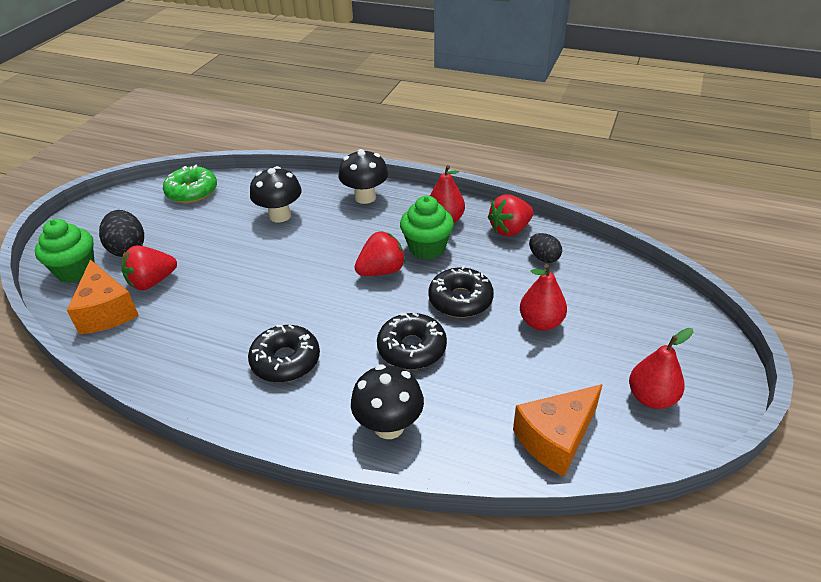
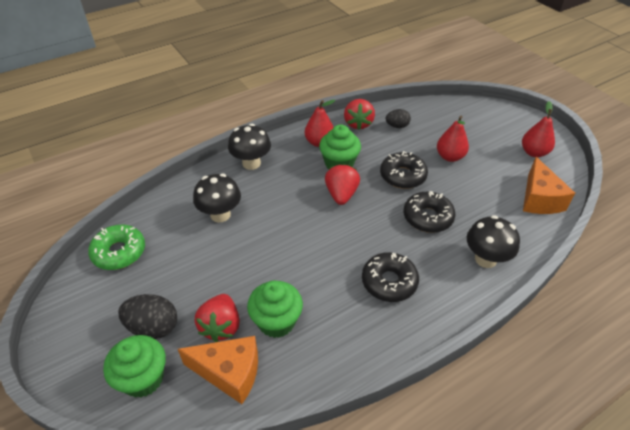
camera: 55 degrees left, 5 degrees up
none -> green cupcake [247,281,303,338]

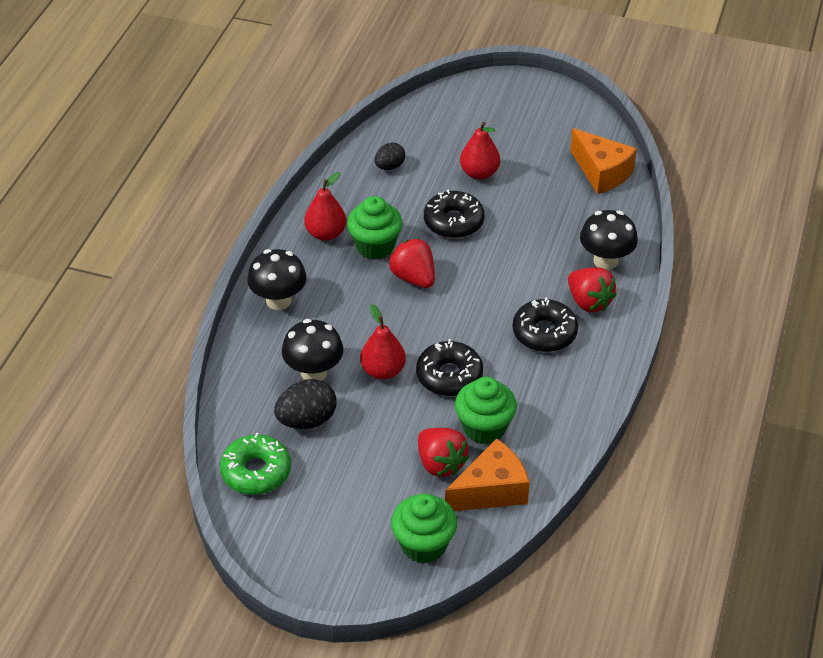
camera: 40 degrees left, 0 degrees up
black egg [118,294,177,339] -> black egg moved to [274,379,336,429]
red strawberry [344,99,375,130] -> red strawberry moved to [568,268,617,312]
black donut [404,191,455,233] -> black donut moved to [416,339,483,396]
red pear [522,101,555,157] -> red pear moved to [360,304,406,380]

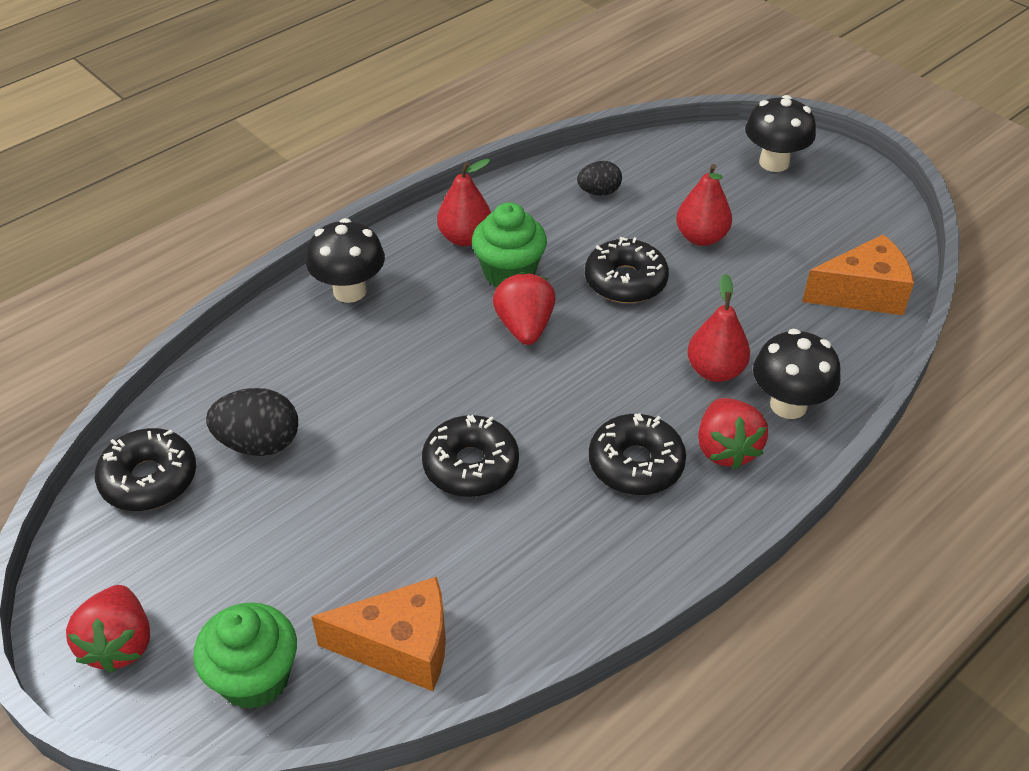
camera: 30 degrees right, 0 degrees up
green donut [220,433,291,495] -> black donut [95,428,196,511]
black mushroom [282,319,343,381] -> black mushroom moved to [745,95,816,172]
red pear [360,304,406,380] -> red pear moved to [687,274,750,382]
red strawberry [418,428,469,477] -> red strawberry moved to [66,585,150,673]
green cupcake [455,377,517,444] -> none
orange cheese [570,128,637,194] -> orange cheese turned 90 degrees counterclockwise [802,234,914,315]

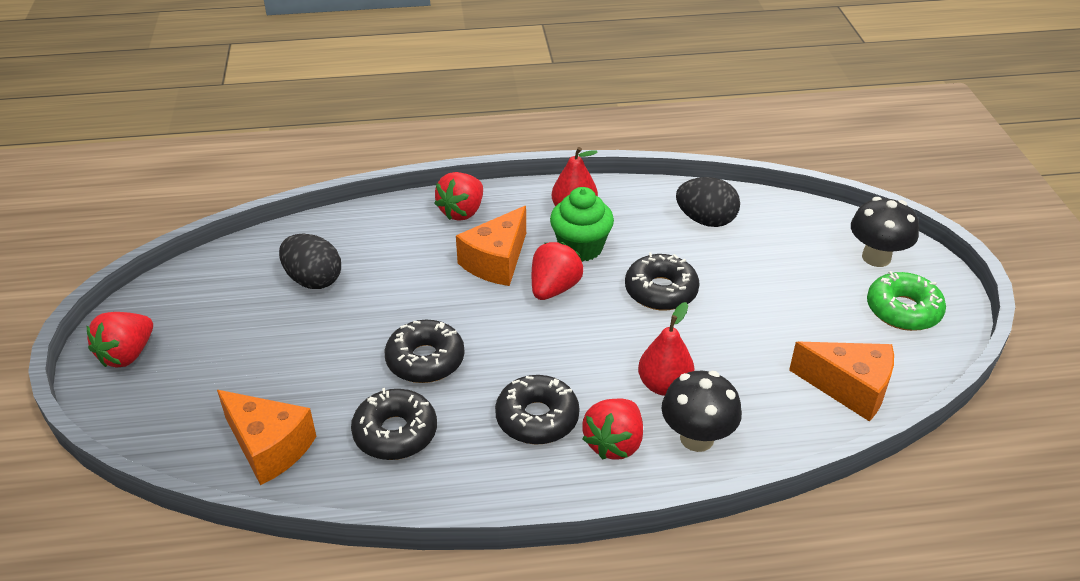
camera: 35 degrees right, 5 degrees down
black donut [95,428,196,511] -> black donut moved to [351,388,437,460]
green cupcake [193,602,297,709] -> none
black mushroom [306,218,385,303] -> red strawberry [434,172,483,221]
black egg [577,161,622,196] -> black egg [676,177,740,227], size x1.59
red pear [676,164,732,246] -> none
none -> orange cheese [456,206,526,286]
none -> green donut [867,271,946,331]

